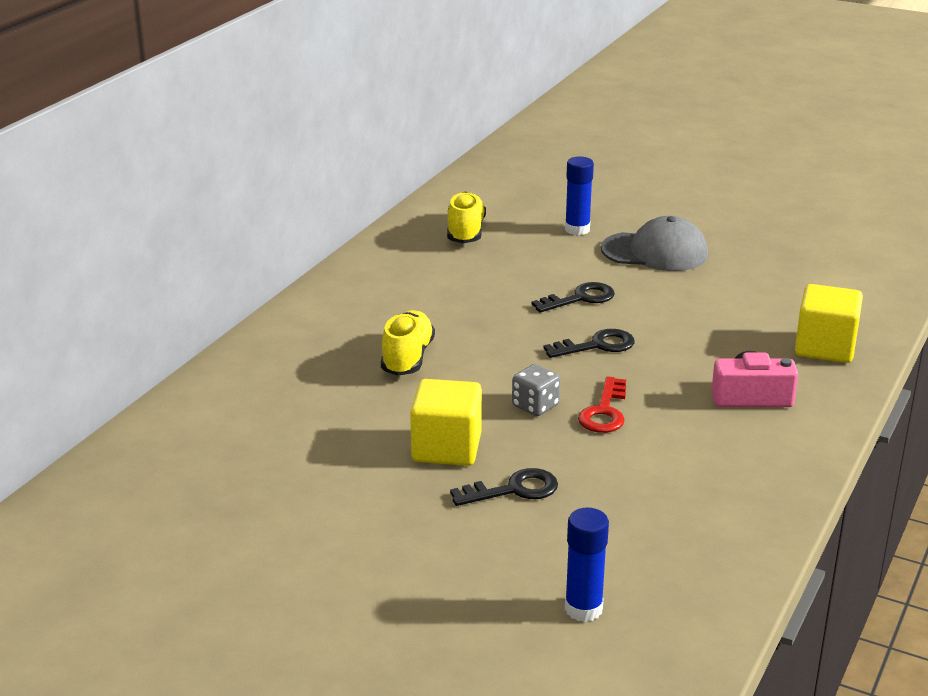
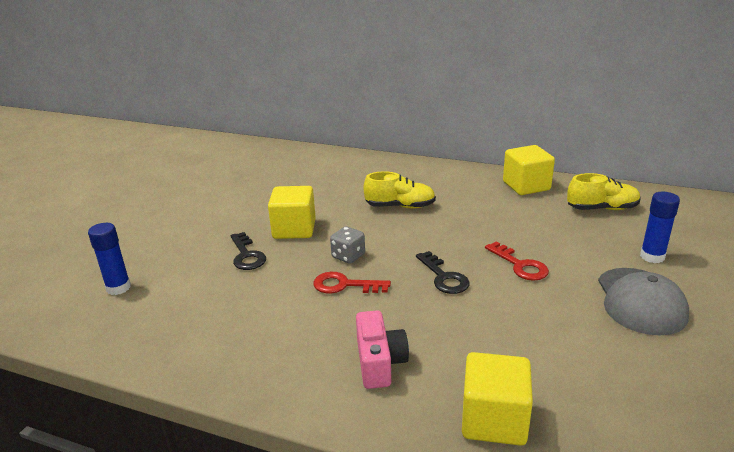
camera: 85 degrees right, 0 degrees up
black key [531,282,615,313] -> red key [485,242,549,281]
none -> yellow cube [503,145,555,195]

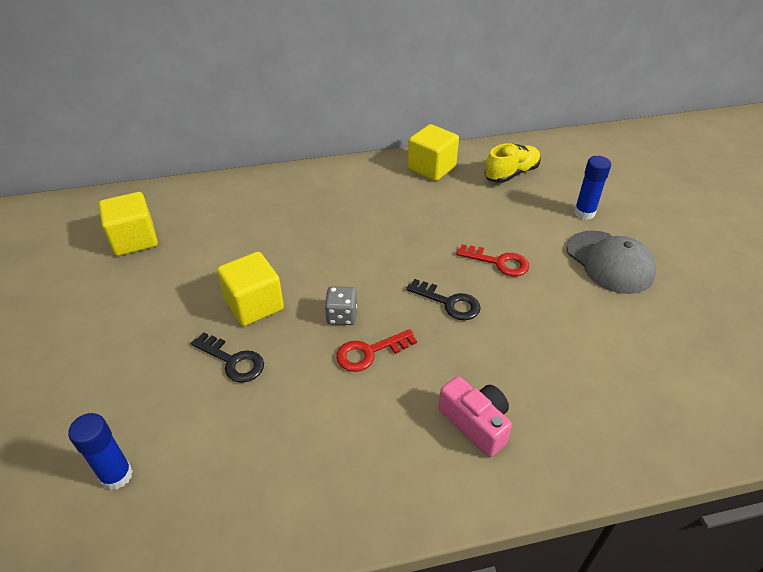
camera: 35 degrees left, 15 degrees up
yellow shoe [363,171,436,209] -> none
yellow cube [462,352,533,446] -> yellow cube moved to [99,192,158,256]

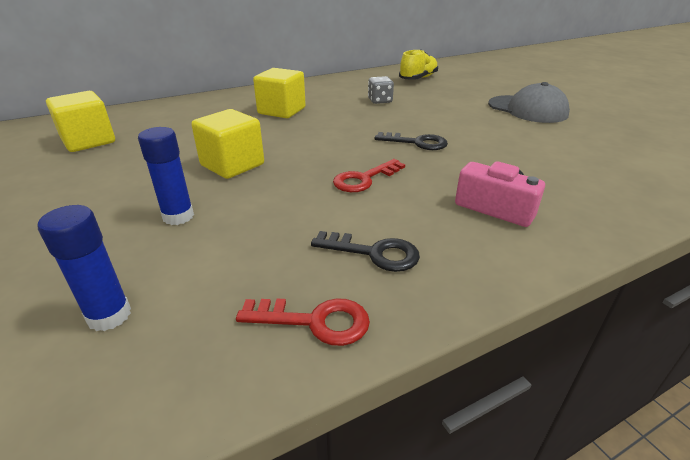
camera: 15 degrees left, 10 degrees down
black key [191,332,264,383] -> black key moved to [311,231,420,272]
grey dice [324,286,357,325] -> grey dice moved to [368,76,394,104]
yellow cube [408,124,459,181] -> yellow cube moved to [253,68,306,118]
red key [456,244,529,276] -> red key moved to [236,298,370,346]
blue glue stick [574,156,611,220] -> blue glue stick moved to [138,127,194,225]

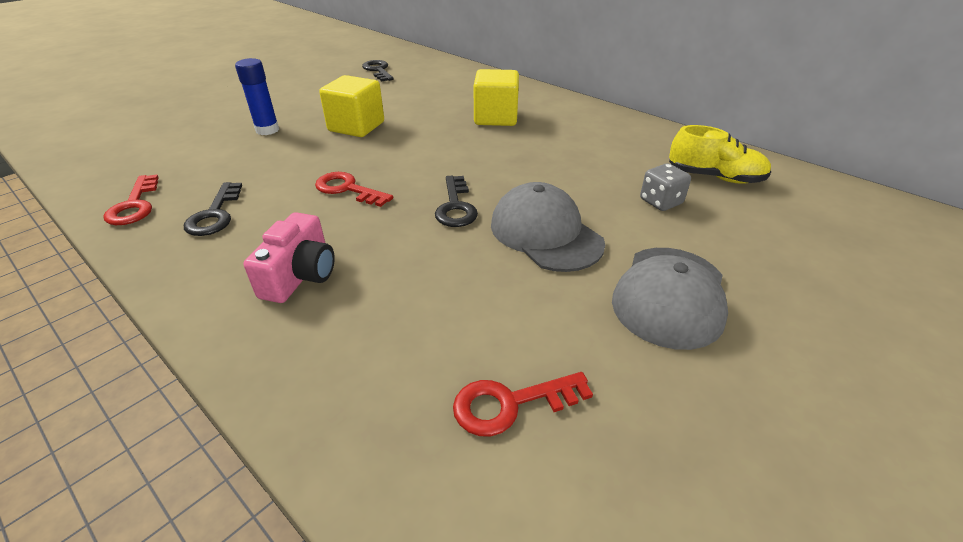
camera: 70 degrees right, 5 degrees up
blue glue stick [38,205,131,331] -> none
yellow cube [46,91,115,152] -> black key [362,60,394,82]
grey dice [368,76,394,104] -> grey dice moved to [640,163,691,211]
none -> red key [453,372,593,436]
none -> grey cap [491,182,605,272]

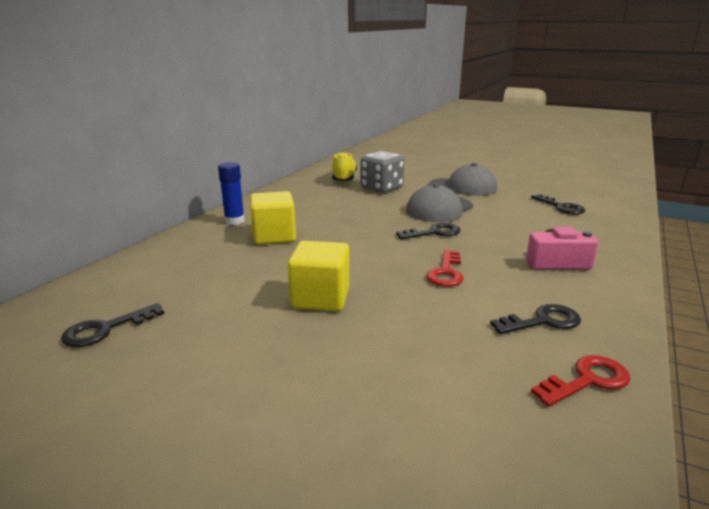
camera: 105 degrees left, 15 degrees down
blue glue stick [235,58,279,135] -> blue glue stick moved to [218,162,245,225]
red key [453,372,593,436] -> black key [531,194,585,214]
grey dice [640,163,691,211] -> grey dice [360,151,404,193], size x1.71

